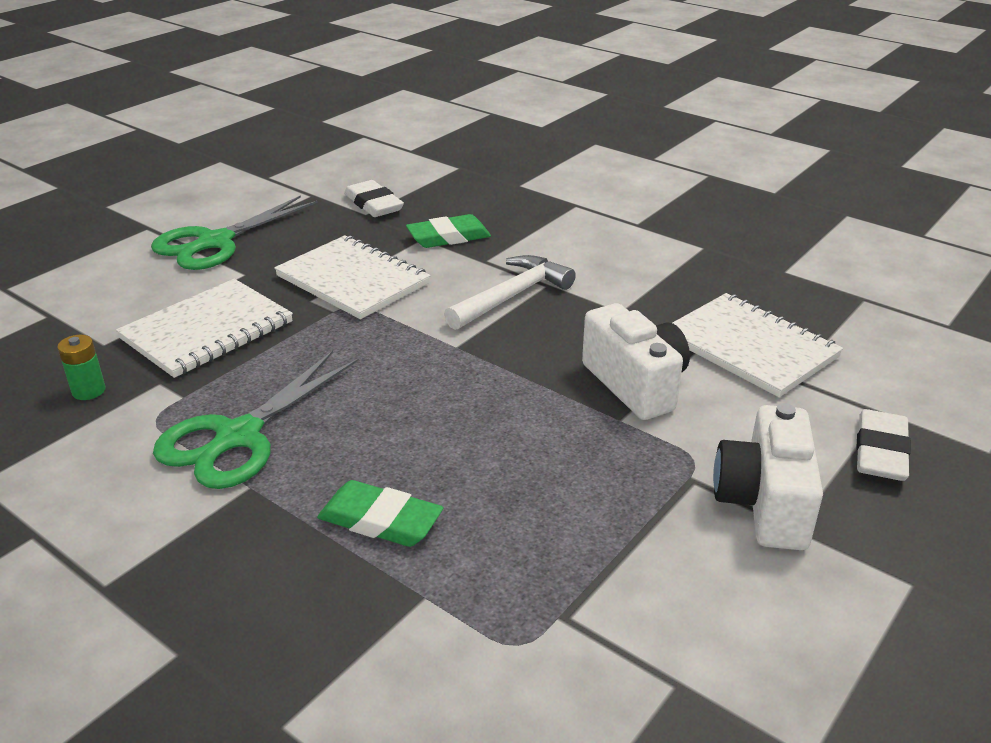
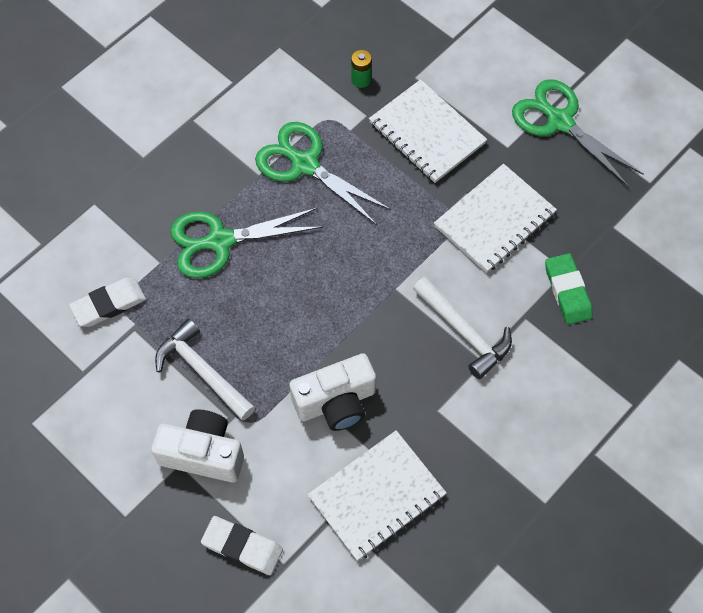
camera: 95 degrees right, 30 degrees up
green eraser [317,480,444,547] -> green scissors [170,208,323,278]
white eraser [344,180,404,217] -> white eraser moved to [69,278,146,327]
none -> white hammer [155,319,255,421]

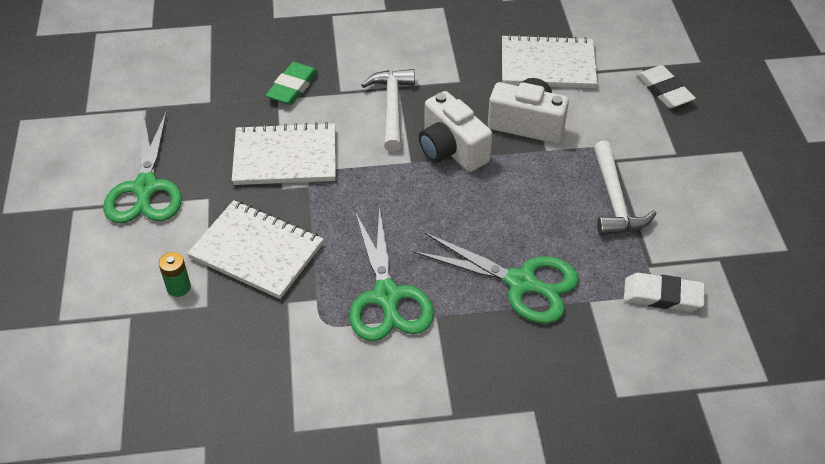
camera: 140 degrees left, 15 degrees down
white camera [151,409,244,482] -> white camera moved to [419,91,492,172]
green battery [351,50,372,88] -> green battery moved to [159,252,191,297]
white notebook [369,79,487,183] -> white notebook turned 60 degrees counterclockwise [187,200,323,299]

